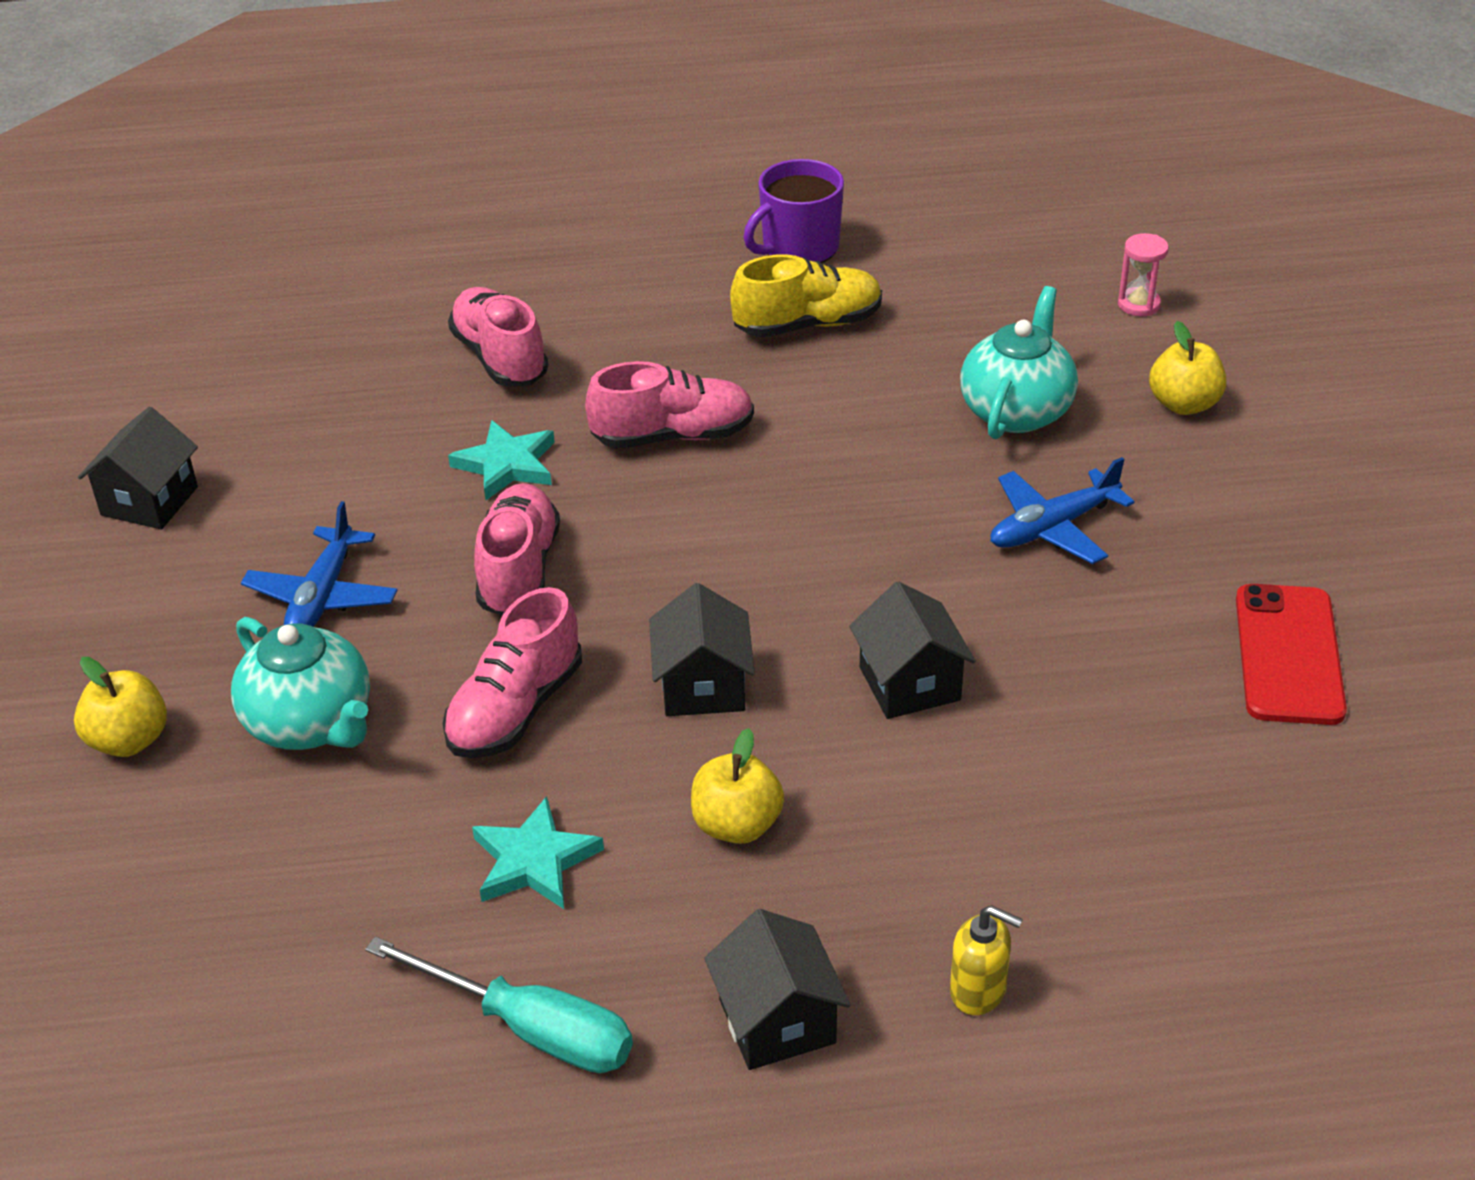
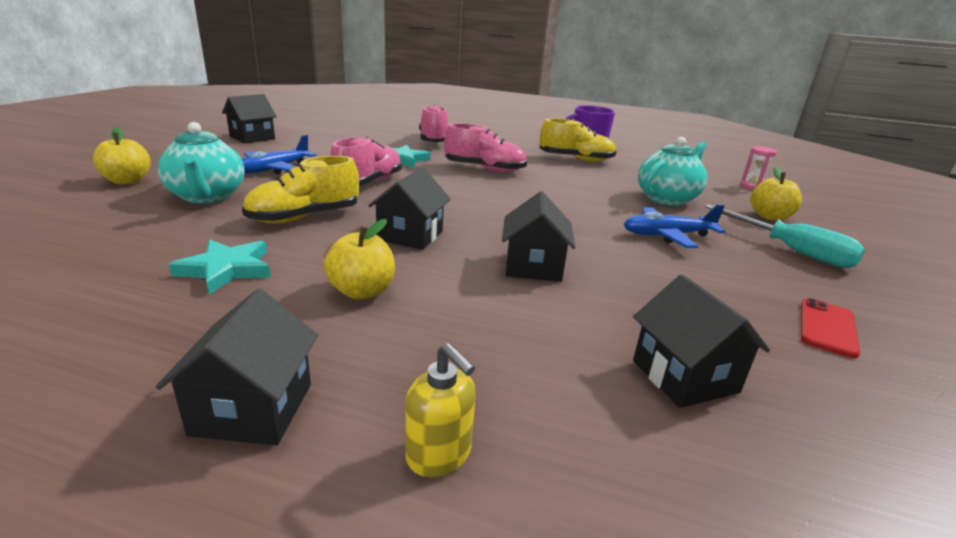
camera: 20 degrees right, 15 degrees down
turquoise screwdriver [365,936,633,1073] -> turquoise screwdriver moved to [705,205,865,268]
pink shoe [443,587,582,758] -> yellow shoe [242,156,359,223]
red phone [1236,584,1347,725] -> red phone [801,298,860,358], size x0.63
none -> black house [633,274,770,408]

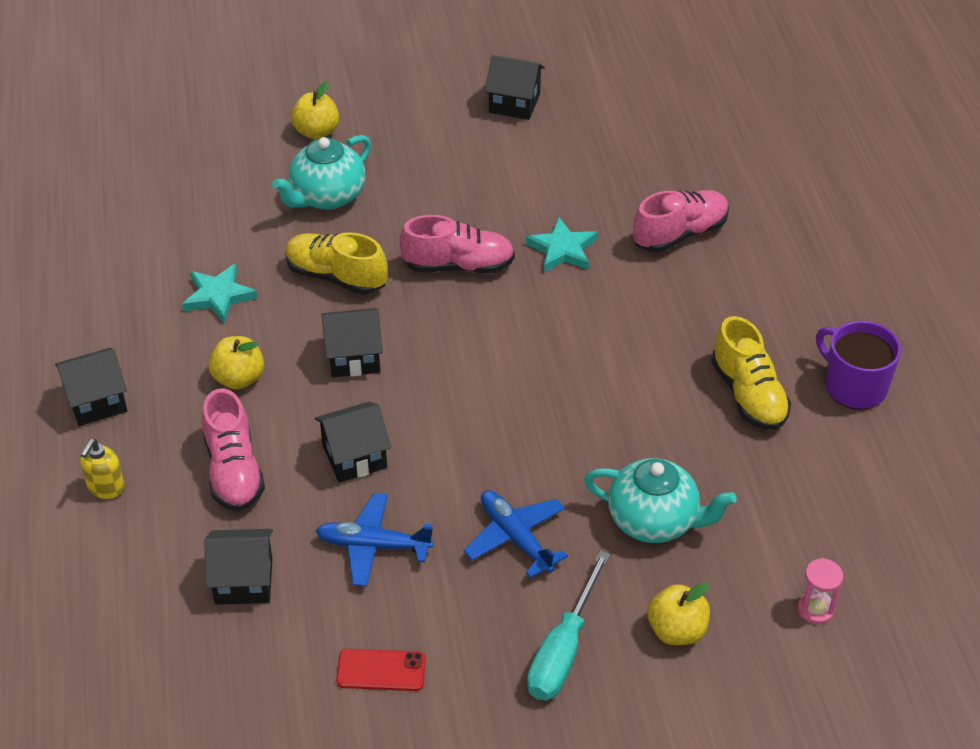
camera: 65 degrees right, 20 degrees up
blue plane [242,135,317,174] -> blue plane moved to [315,493,434,586]
pink shoe [444,123,527,173] -> pink shoe moved to [202,389,265,511]
black house [633,274,770,408] -> black house turned 45 degrees clockwise [204,529,273,605]

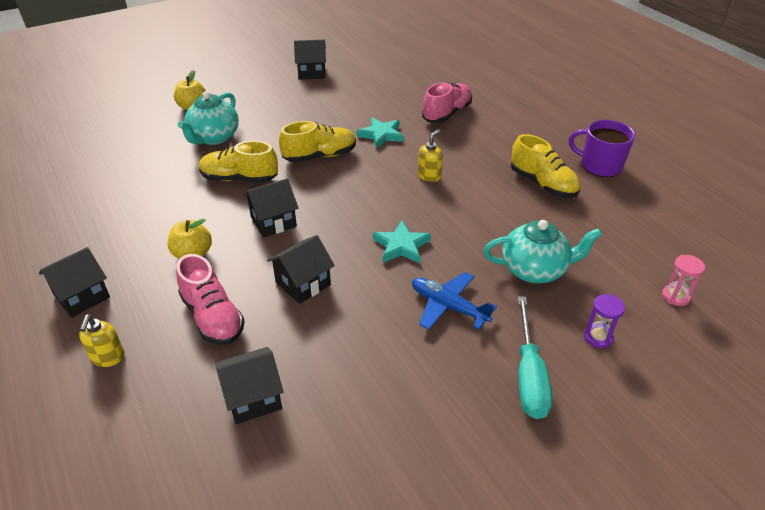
camera: 20 degrees left, 5 degrees down
turquoise star [182,264,257,324] -> turquoise star moved to [373,221,431,263]
blue plane [315,493,434,586] -> none
red phone [336,649,426,691] -> none
pink shoe [399,215,515,274] -> yellow shoe [279,121,356,163]
yellow apple [647,583,710,645] -> purple hourglass [584,294,625,348]
none -> yellow soap dispenser [418,129,443,182]

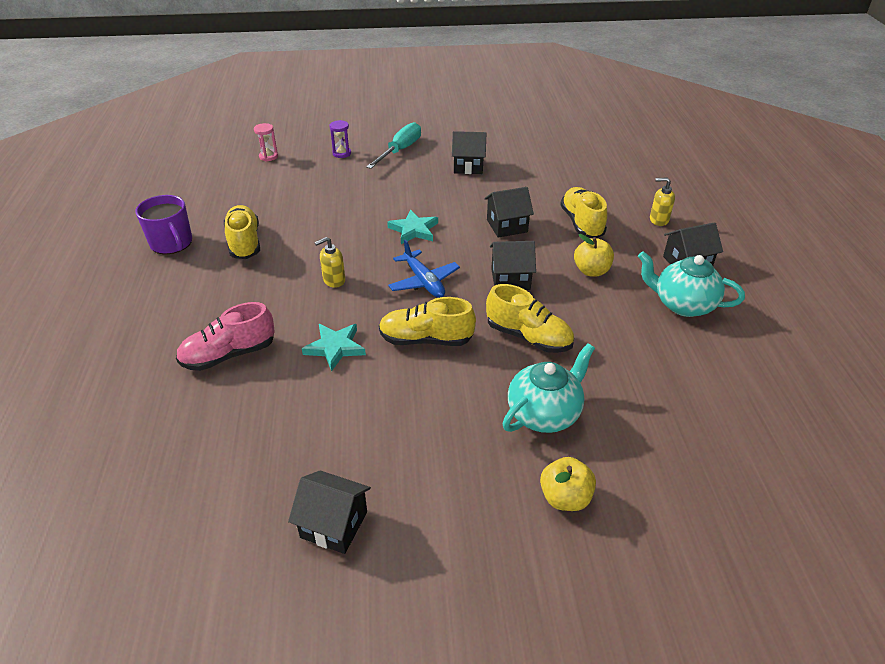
camera: 155 degrees left, 0 degrees up
yellow soap dispenser [79,314,125,367] -> yellow soap dispenser turned 105 degrees counterclockwise [650,177,675,226]
pink shoe [176,254,245,345] -> yellow shoe [560,187,607,238]
black house [215,347,284,424] -> black house moved to [452,131,486,174]
blue plane [412,272,497,330] -> blue plane moved to [388,239,460,298]
turquoise teapot [483,220,602,283] -> turquoise teapot moved to [638,251,745,317]

